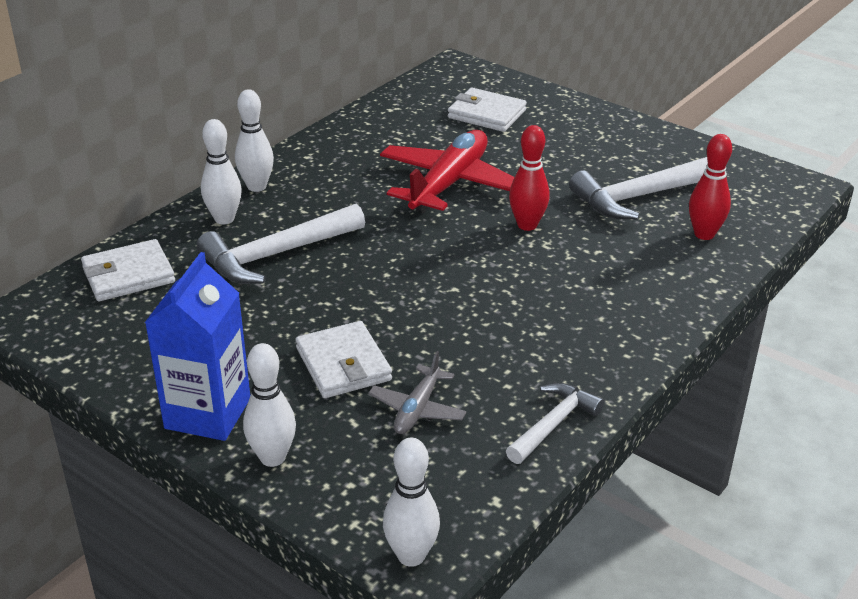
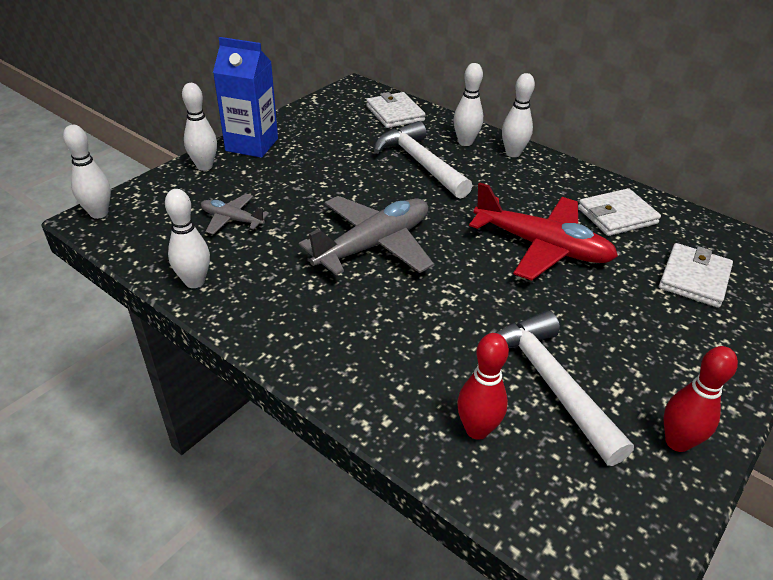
camera: 90 degrees right, 5 degrees up
white wallet [296,321,392,398] -> white wallet moved to [578,188,661,236]
white hammer [506,383,604,464] -> white bowling pin [165,189,210,288]
red bowling pin [509,125,550,231] -> red bowling pin moved to [664,346,738,452]
none -> grey plane [299,196,434,275]

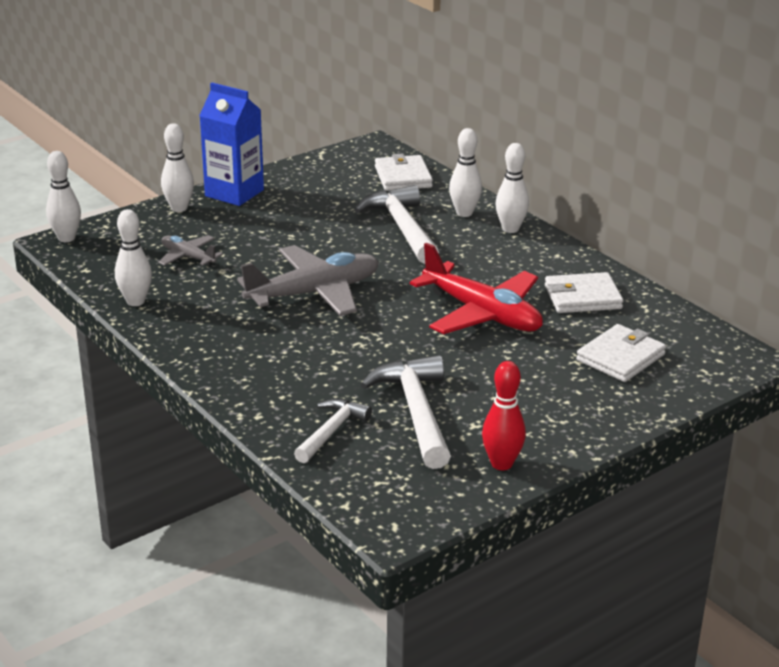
camera: 15 degrees right, 10 degrees down
red bowling pin [457,333,509,440] -> white hammer [294,399,372,463]

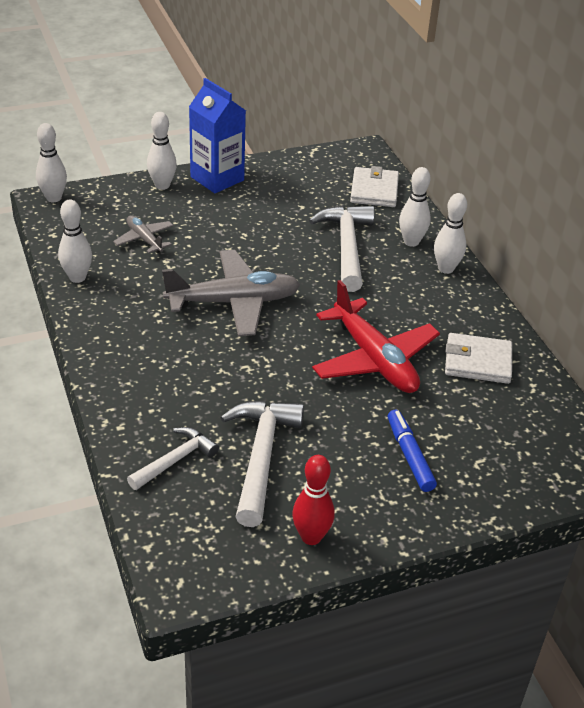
camera: 15 degrees right, 10 degrees up
white wallet [576,324,666,382] -> none
none -> blue marker [388,410,437,492]

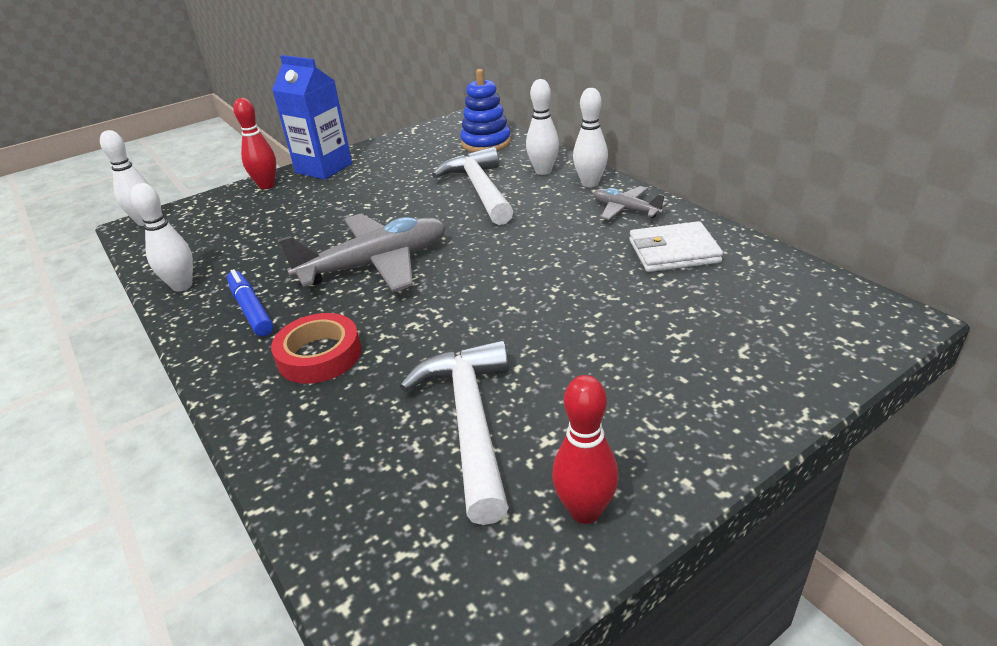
camera: 10 degrees left, 5 degrees down
grey plane [113,215,174,253] -> grey plane moved to [594,186,667,220]
white hammer [127,427,219,490] -> none
white bowling pin [147,112,177,190] -> red bowling pin [233,98,276,189]
red plane [312,280,440,393] -> none
white wallet [350,166,399,207] -> blue stacking toy [460,69,511,152]
blue marker [388,410,437,492] -> blue marker moved to [227,269,273,336]
none -> red tape [271,313,361,384]

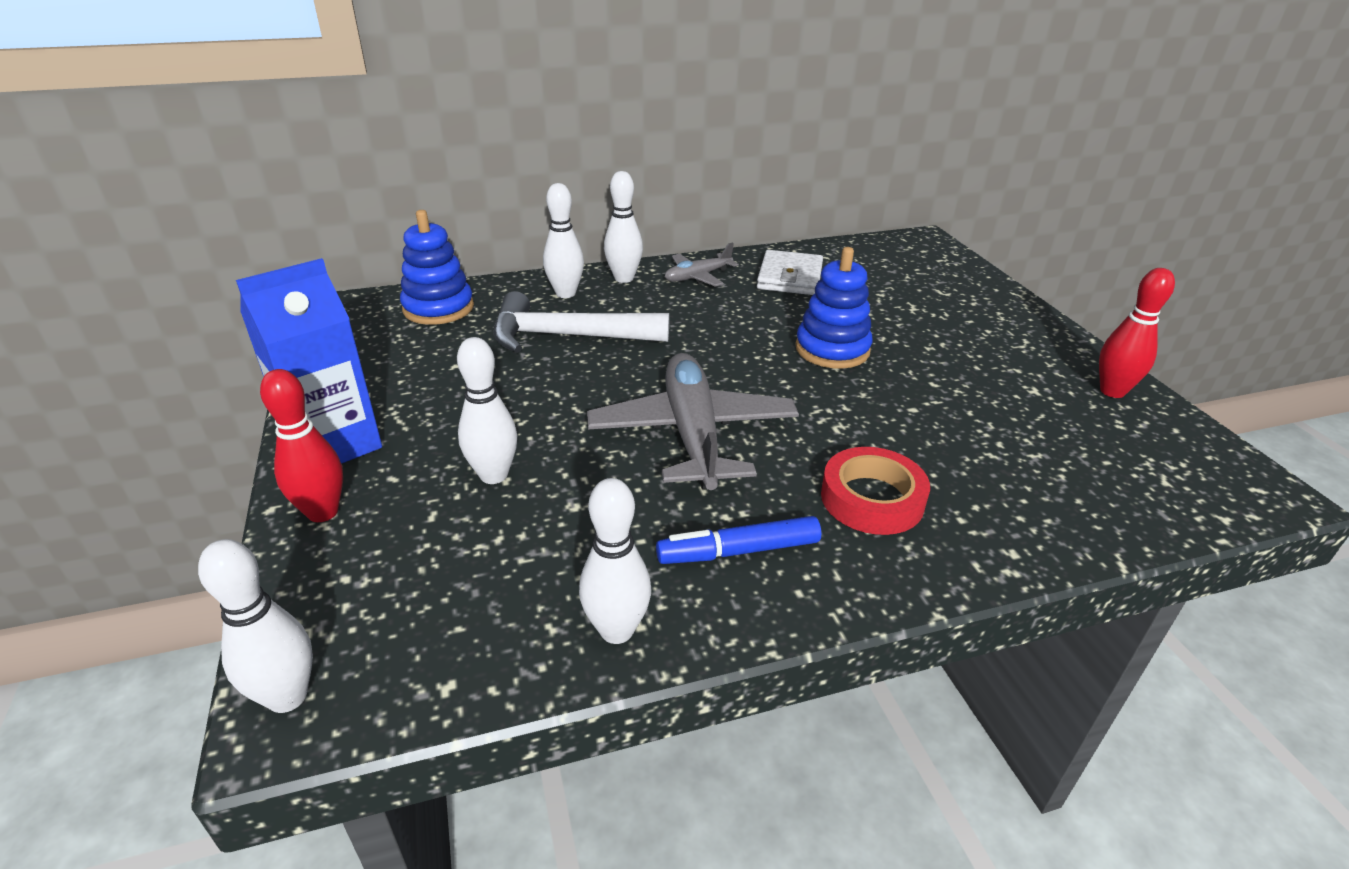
camera: 75 degrees left, 0 degrees up
white hammer [400,340,509,525] -> none
none -> white bowling pin [457,337,518,484]
none -> blue stacking toy [795,247,873,369]

